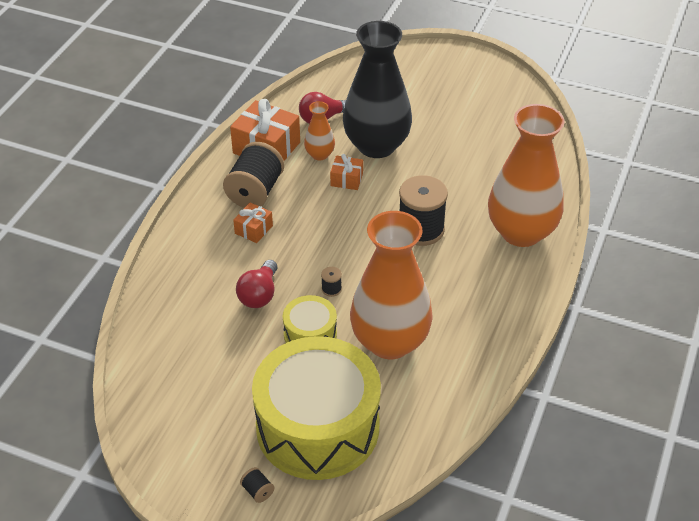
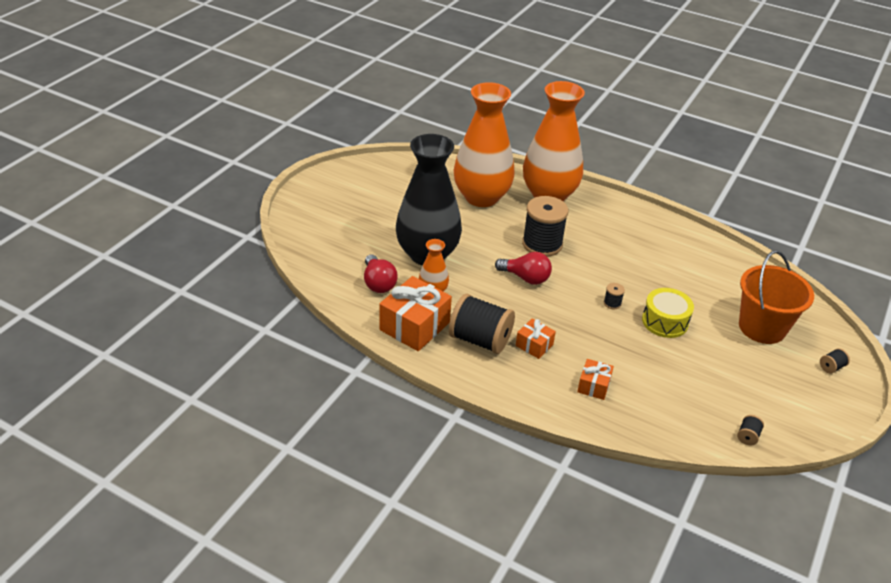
camera: 85 degrees left, 5 degrees down
red light bulb [236,260,277,308] -> red light bulb moved to [495,252,552,285]
yellow drum [252,336,381,480] -> orange bucket [739,250,814,344]
orange gift [330,154,363,190] -> orange gift moved to [577,359,614,400]
orange vase [350,211,433,359] -> orange vase moved to [453,82,515,207]
none -> black spool [737,415,764,445]

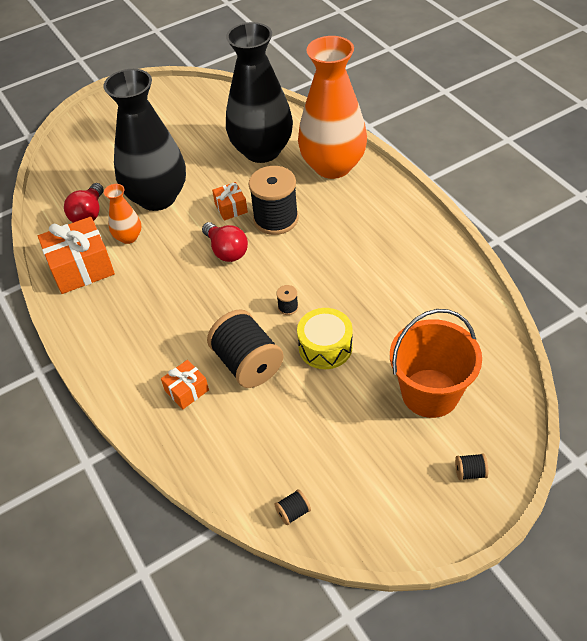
camera: 35 degrees right, 10 degrees up
black spool [449,294,515,354] -> black spool moved to [207,309,284,388]
orange vase [453,82,515,207] -> black vase [226,22,293,163]
orange gift [516,319,556,359] -> orange gift moved to [212,182,248,221]

